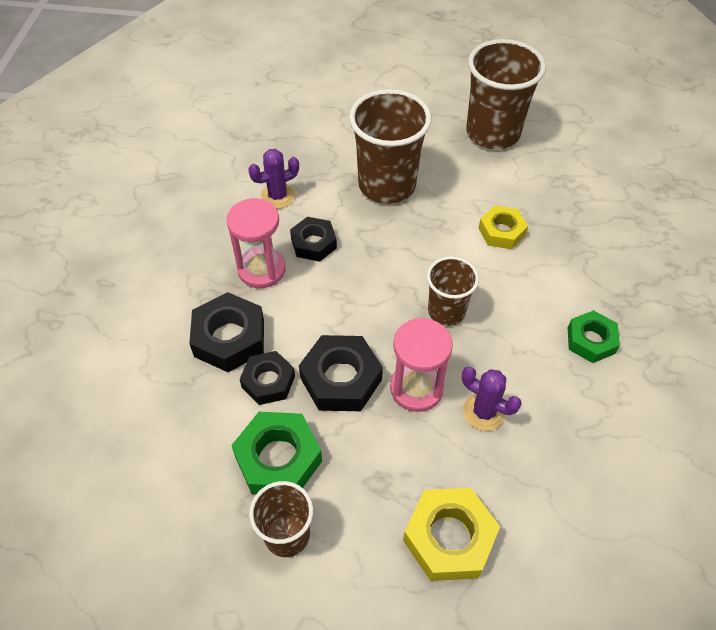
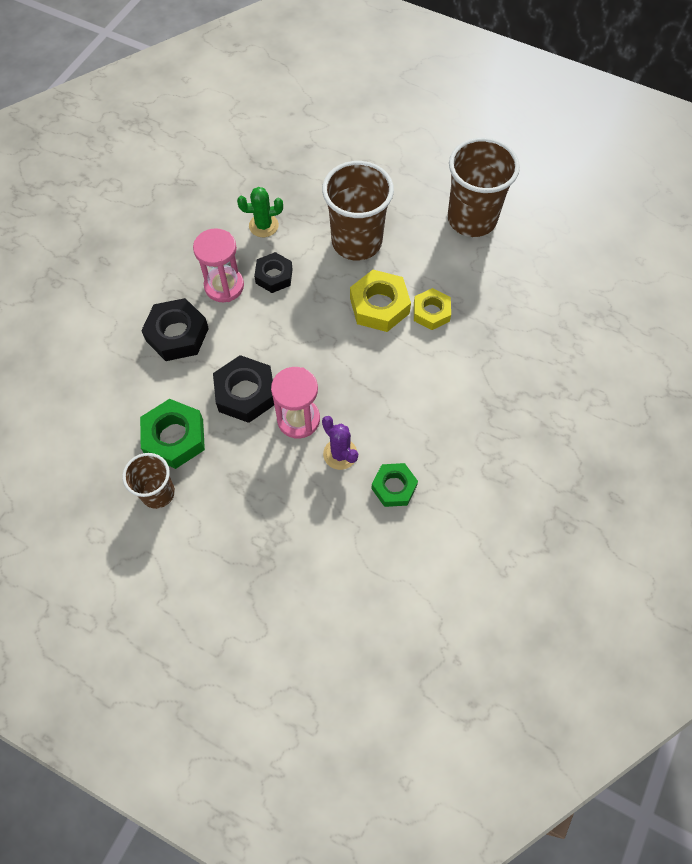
camera: 20 degrees right, 10 degrees up
black nut [240,351,295,405] -> none
purple cactus [248,149,299,209] -> green cactus [237,187,283,237]
yellow nut [403,488,500,581] -> yellow nut moved to [350,270,411,332]
brown cup [427,256,479,326] -> none
green nut [568,310,620,363] -> green nut moved to [371,463,418,507]

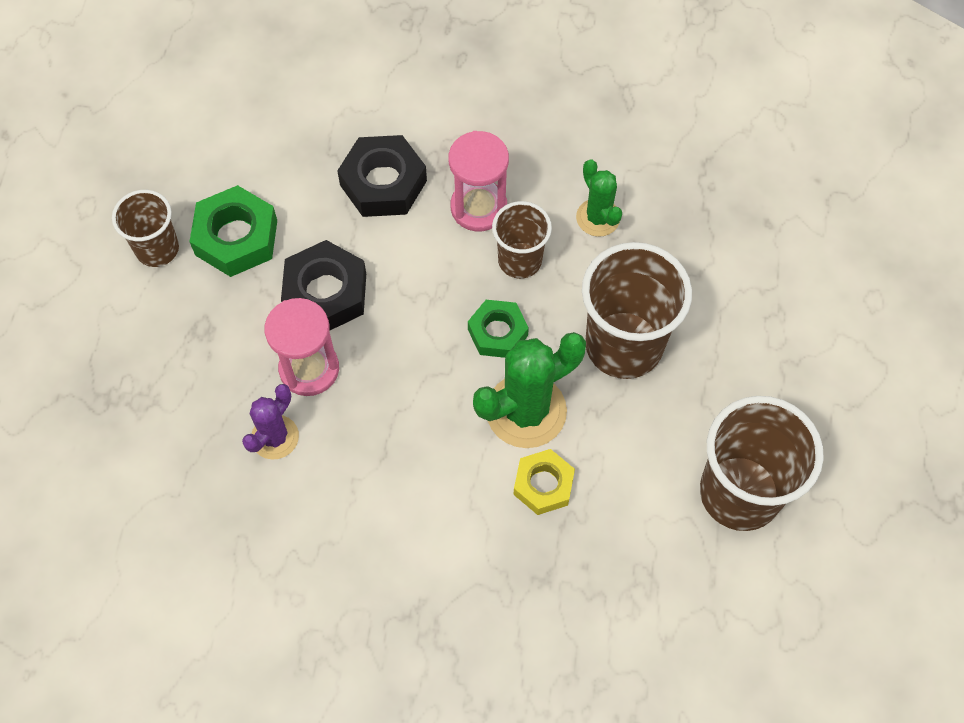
camera: 70 degrees right, 0 degrees up
black nut [254,252,293,293] -> brown cup [492,201,552,279]
yellow nut [350,270,411,332] -> green cactus [473,332,586,448]
green nut [371,463,418,507] -> green nut moved to [468,300,529,358]

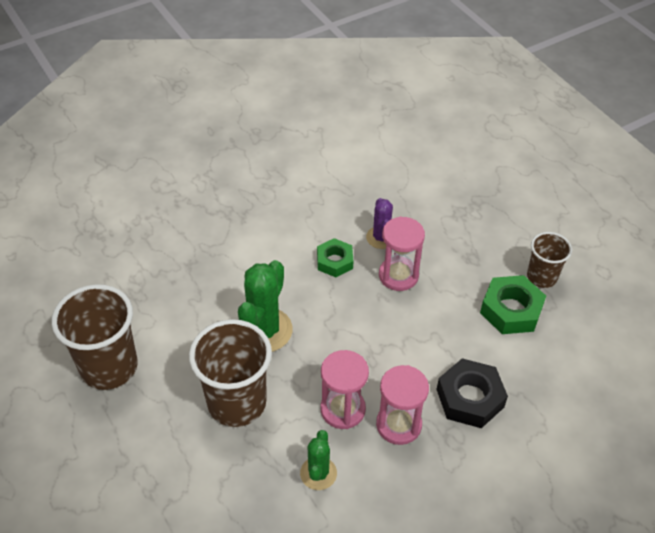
camera: 140 degrees right, 15 degrees down
black nut [281,240,366,330] -> none
green nut [468,300,529,358] -> green nut moved to [317,238,353,277]
brown cup [492,201,552,279] -> pink hourglass [320,350,369,429]
yellow nut [513,449,575,515] -> none
green cactus [576,159,622,237] -> green cactus turned 75 degrees clockwise [300,430,337,490]

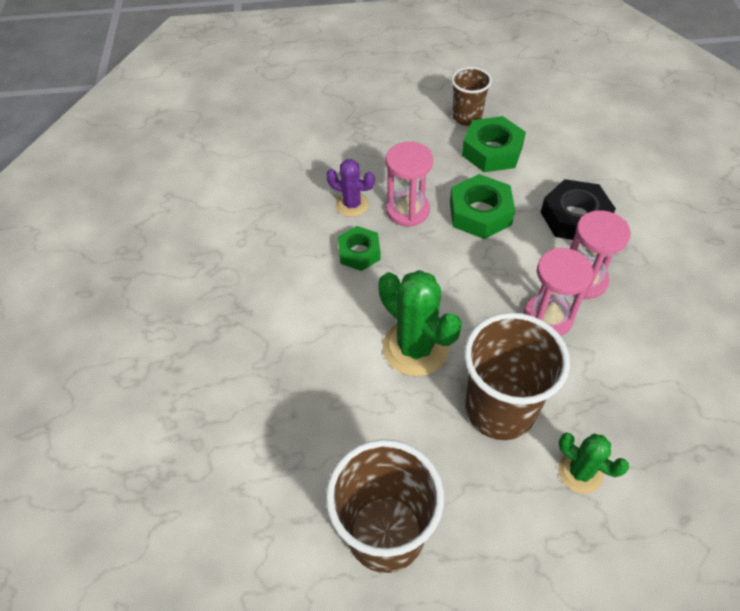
camera: 60 degrees left, 5 degrees up
green cactus [300,430,337,490] -> green cactus moved to [558,432,629,493]
none -> green nut [450,174,515,239]

